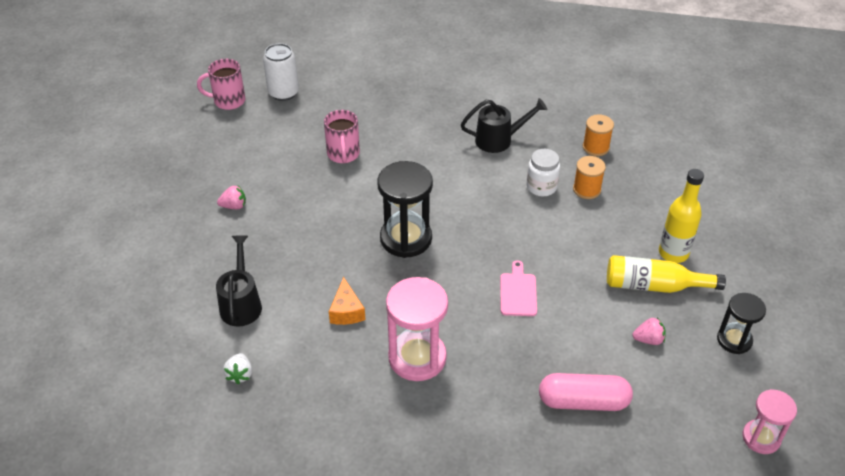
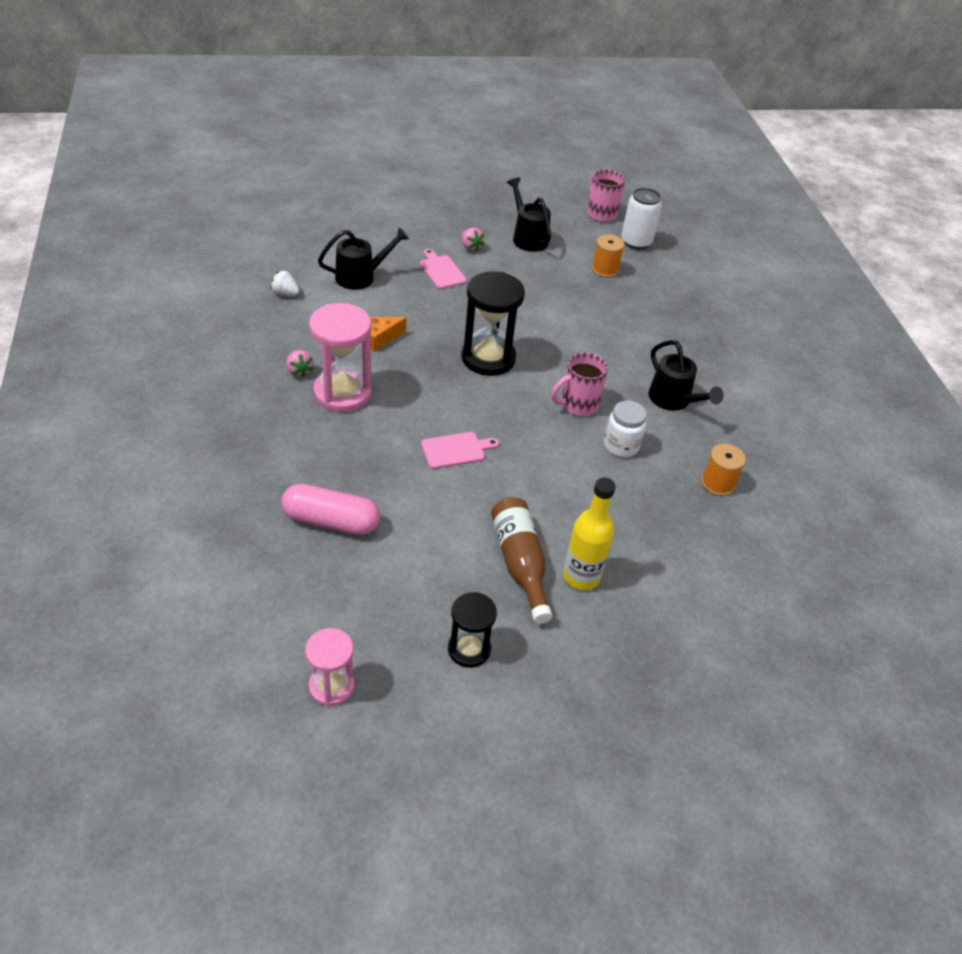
camera: 65 degrees right, 0 degrees up
white strawberry [223,353,252,384] -> white strawberry turned 45 degrees clockwise [270,270,300,296]
pink mug [324,110,360,163] -> pink mug moved to [551,352,608,416]
pink capsule [539,373,633,411] -> pink capsule turned 60 degrees counterclockwise [281,484,380,535]
orange spool [573,156,606,199] -> orange spool moved to [592,234,625,278]
yellow bottle [607,255,726,293] -> brown bottle [491,497,552,624]
pink strawberry [632,317,665,345] -> pink strawberry moved to [286,350,314,378]
none -> pink cutting board [420,249,467,289]
none -> black watering can [507,178,551,252]

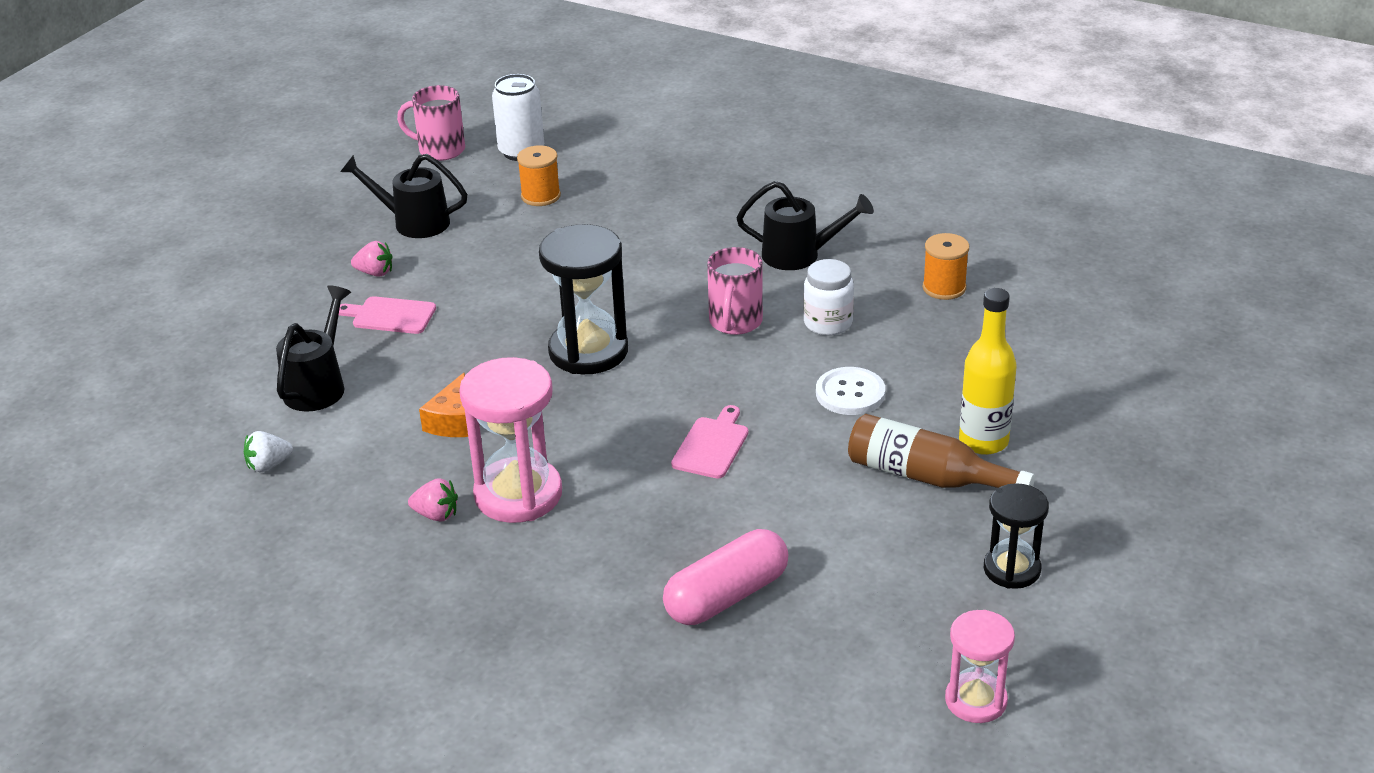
camera: 45 degrees left, 10 degrees down
none -> white button [816,367,885,415]

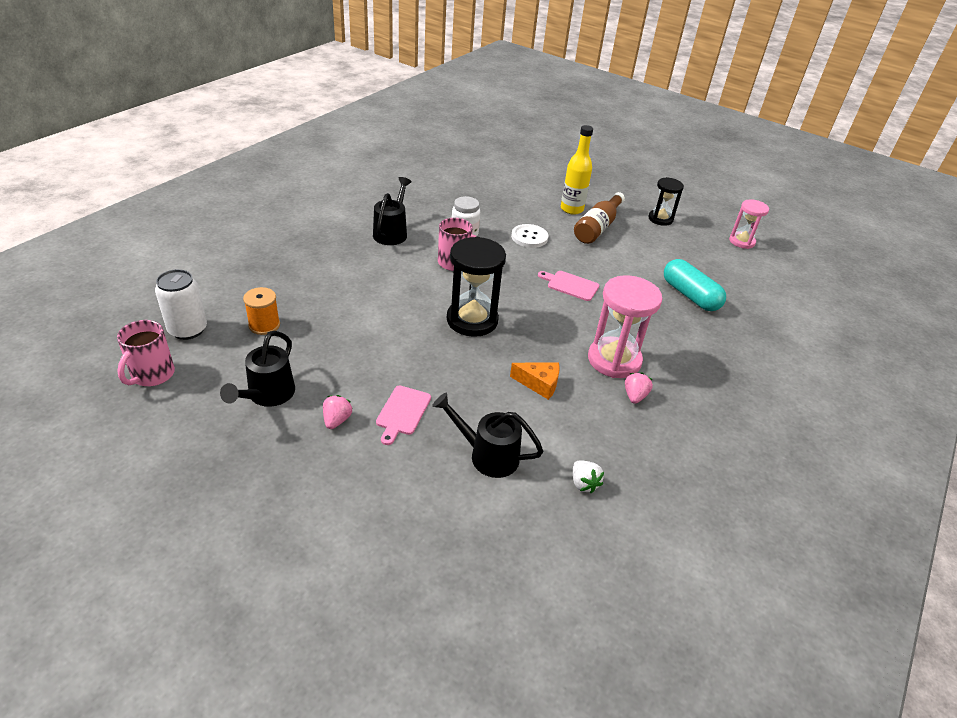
camera: 90 degrees left, 5 degrees up
pink capsule [663,529,788,625] -> turquoise capsule [664,259,726,311]
orange spool [923,233,969,300] -> none

